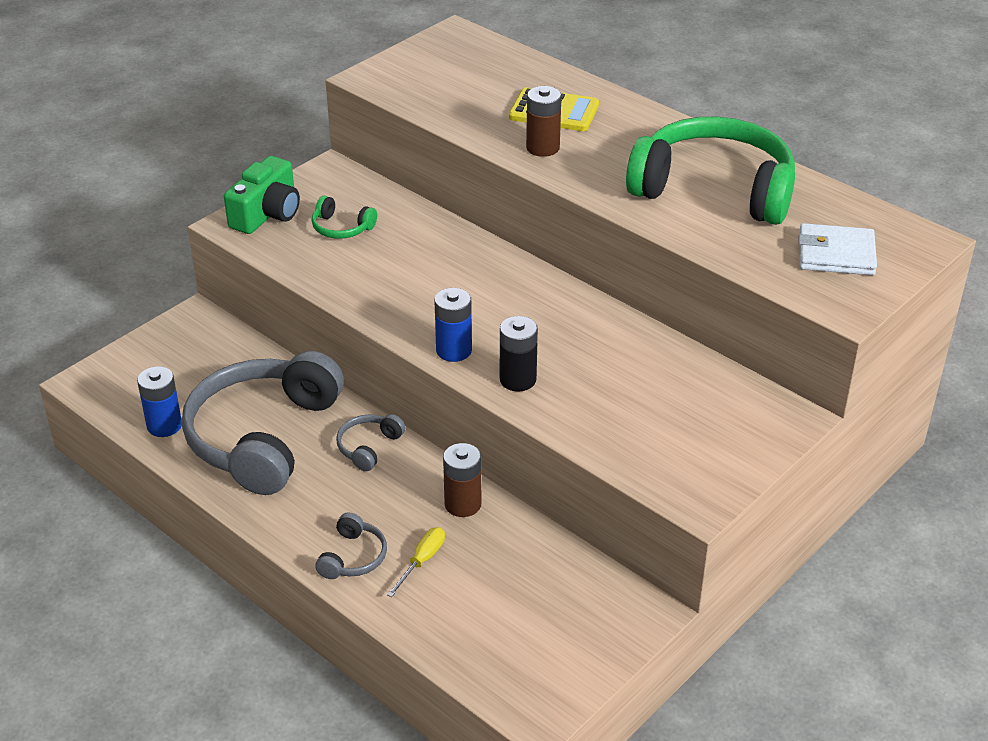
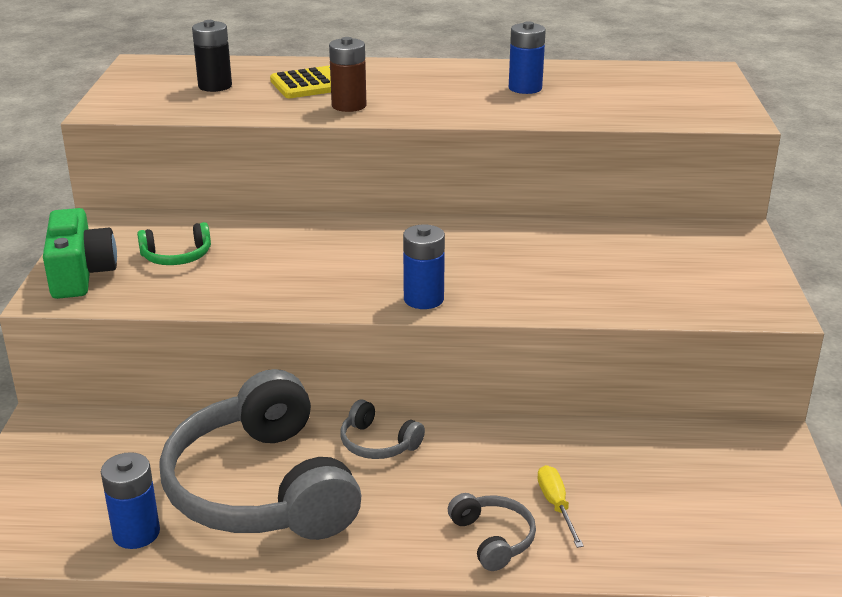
camera: 40 degrees left, 10 degrees down
grey headphones [336,414,405,471] -> grey headphones turned 45 degrees counterclockwise [340,400,425,459]
brown battery [443,443,481,517] -> none
black battery [500,316,538,391] -> black battery moved to [192,20,232,92]
green headphones [626,117,795,225] -> blue battery [509,21,546,94]
white wallet [798,223,877,275] -> none

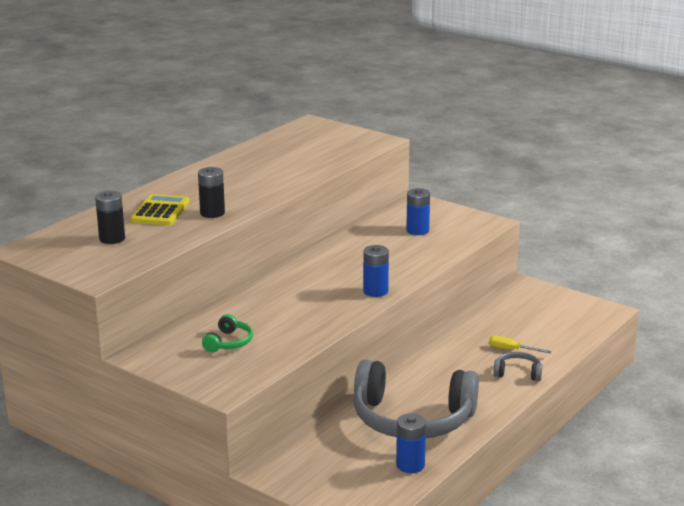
camera: 55 degrees left, 5 degrees down
green camera [43,208,117,299] -> none
brown battery [329,37,367,112] -> black battery [198,167,225,218]
grey headphones [340,400,425,459] -> none
blue battery [509,21,546,94] -> blue battery moved to [406,188,430,235]

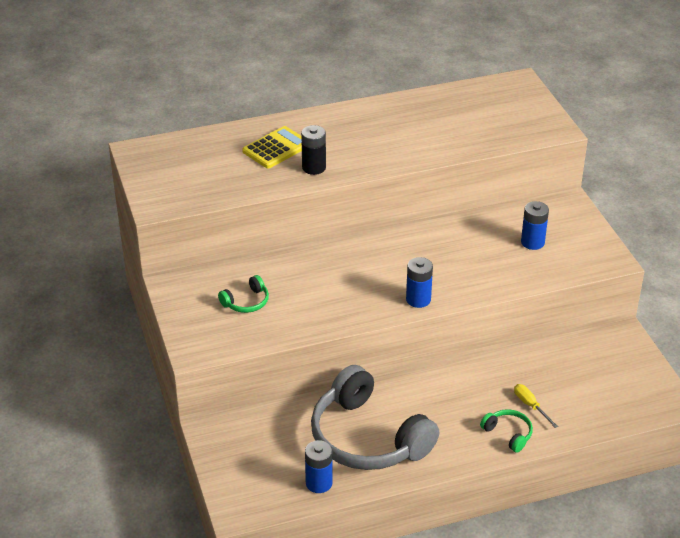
camera: 35 degrees right, 15 degrees up
black battery [95,191,125,244] -> none
grey headphones [493,352,542,381] -> green headphones [480,409,533,453]

